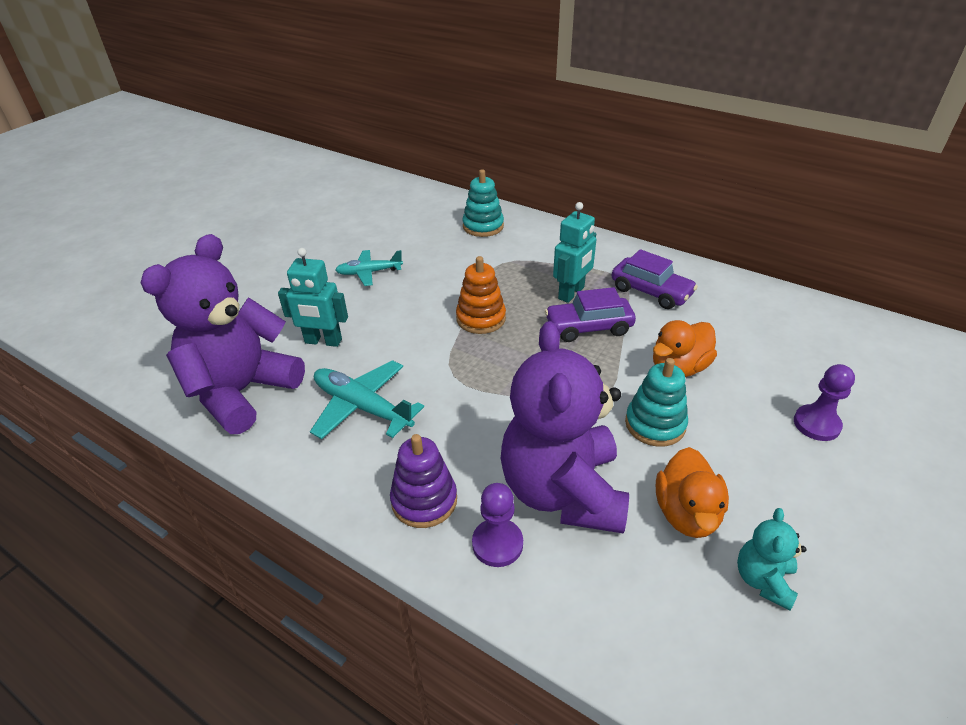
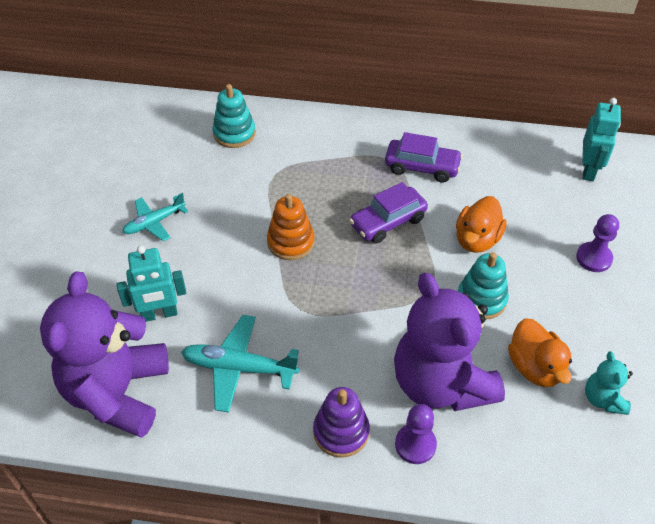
camera: 25 degrees left, 10 degrees up
turquoise robot [553,202,597,303] -> turquoise robot moved to [582,98,621,181]

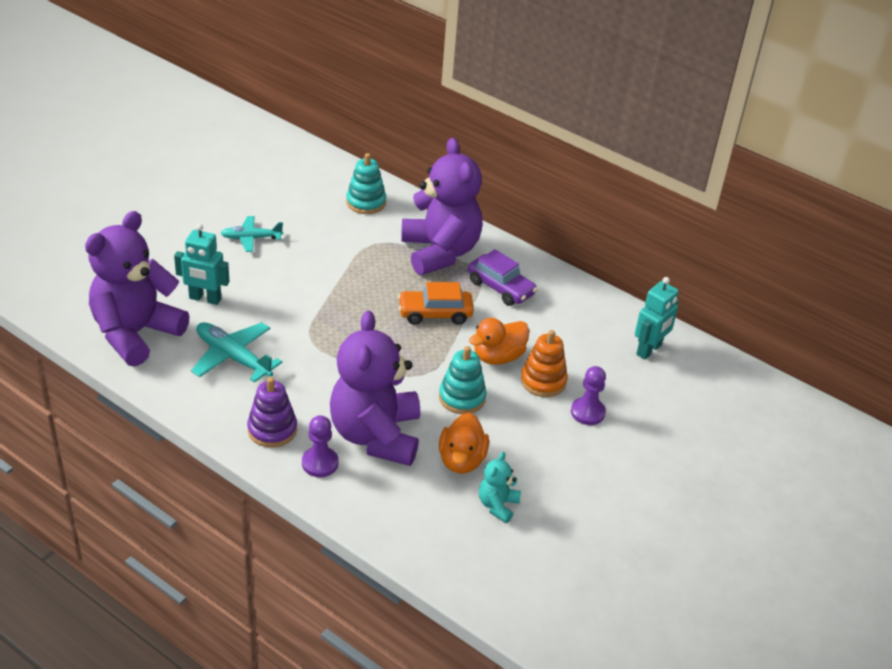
camera: 25 degrees right, 10 degrees down
orange stacking toy [267,194,315,260] -> orange stacking toy moved to [521,330,568,397]
purple car [349,182,428,244] -> orange car [398,282,474,325]
none -> purple teddy bear [401,138,483,275]

